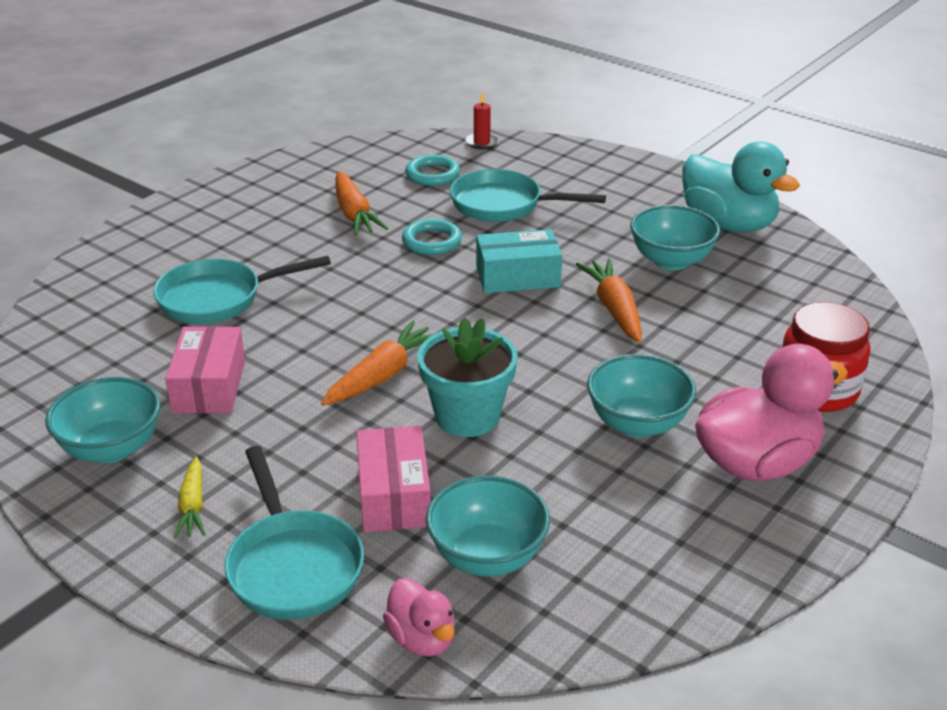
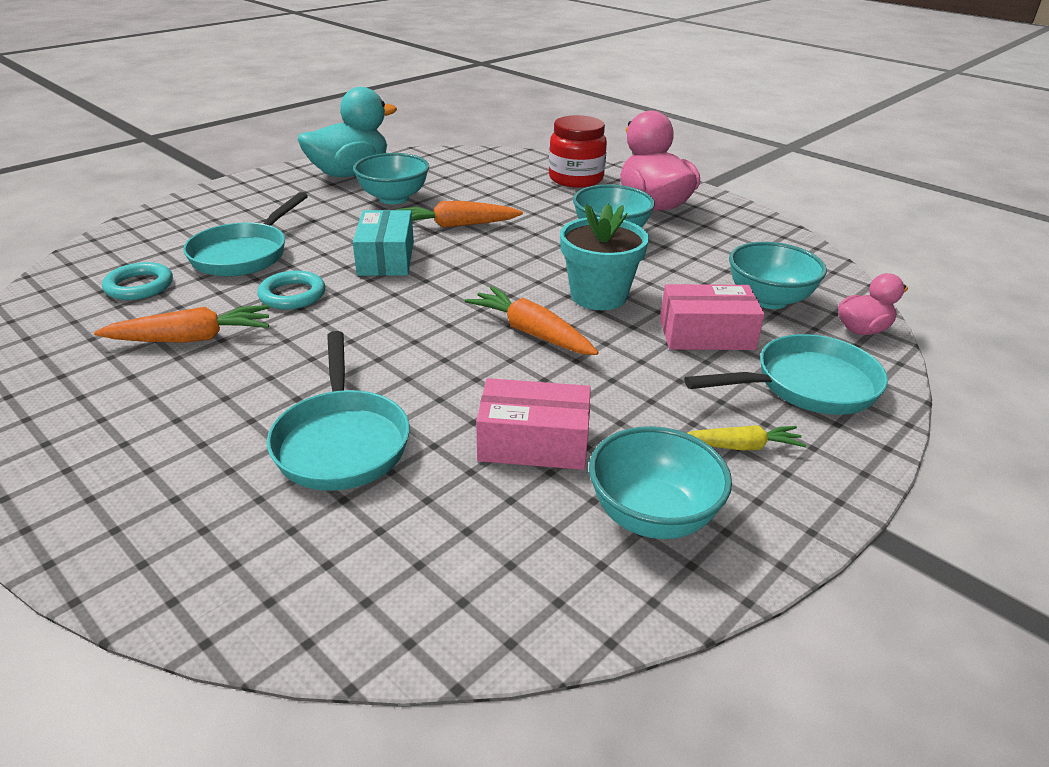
camera: 85 degrees left, 0 degrees up
red candle [465,93,499,149] -> none

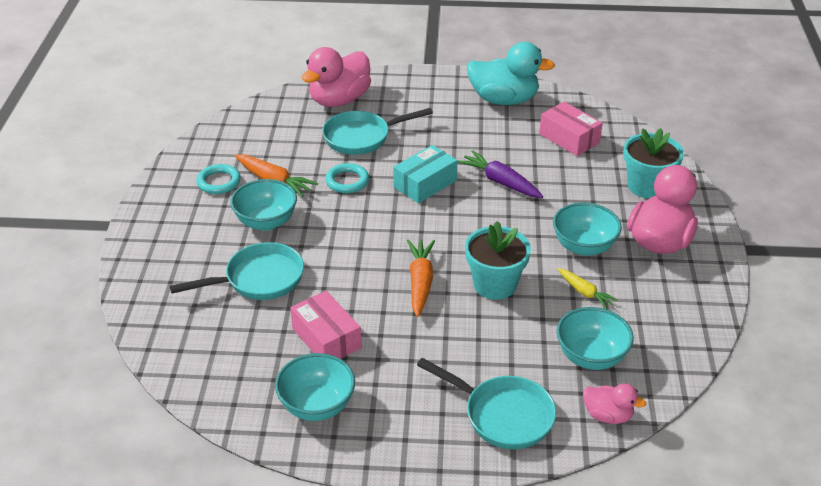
camera: 50 degrees right, 5 degrees up
turquoise ring [102,262,173,300] -> turquoise ring moved to [196,164,241,194]
turquoise pan [267,331,410,491] -> turquoise pan turned 150 degrees counterclockwise [170,242,304,300]
turquoise bowl [353,153,429,204] -> turquoise bowl moved to [230,179,297,231]
orange carrot [396,201,523,228] -> purple carrot [457,150,543,198]
red jar [549,115,607,188] -> turquoise flower pot [623,128,684,198]
pink box [660,284,765,350] -> pink box moved to [539,102,603,156]
yellow carrot [688,425,806,450] -> yellow carrot moved to [558,268,618,309]
none -> pink duck [301,47,371,107]

